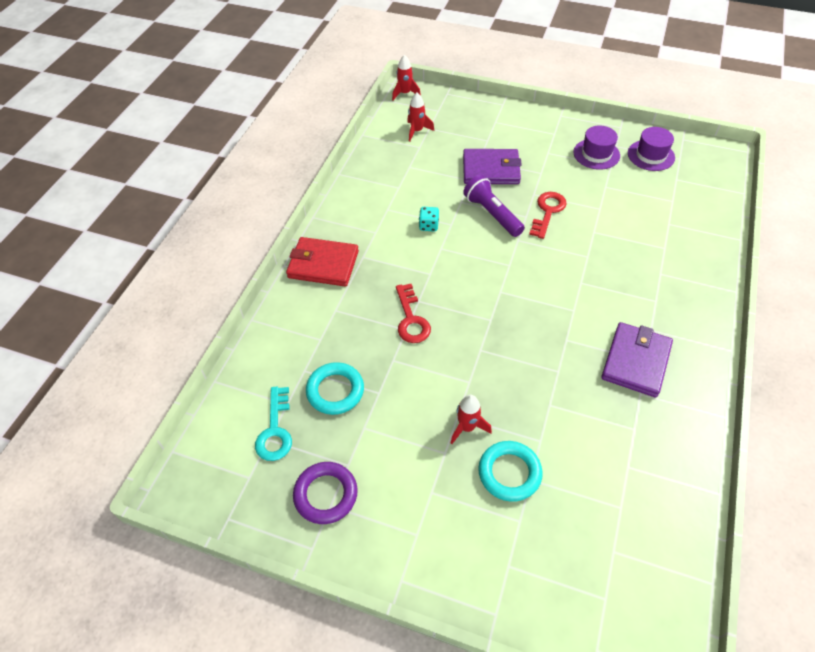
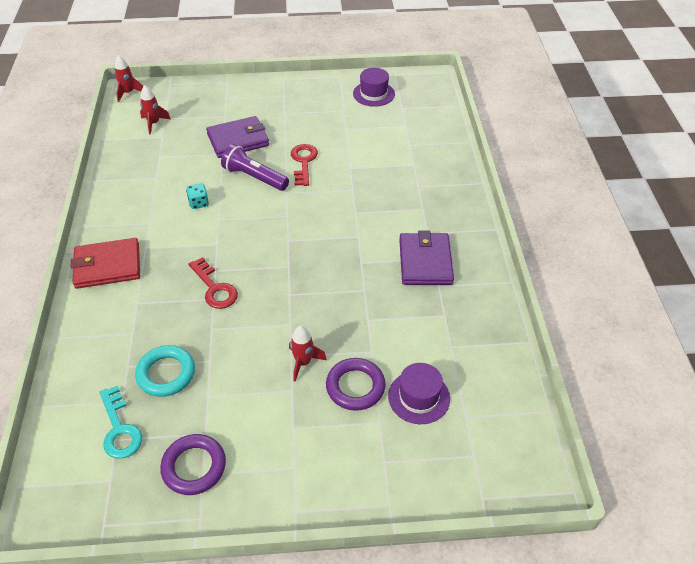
camera: 25 degrees left, 5 degrees down
turquoise ring [478,441,543,502] -> purple ring [326,358,386,411]
purple hat [573,125,620,170] -> purple hat moved to [388,363,450,424]

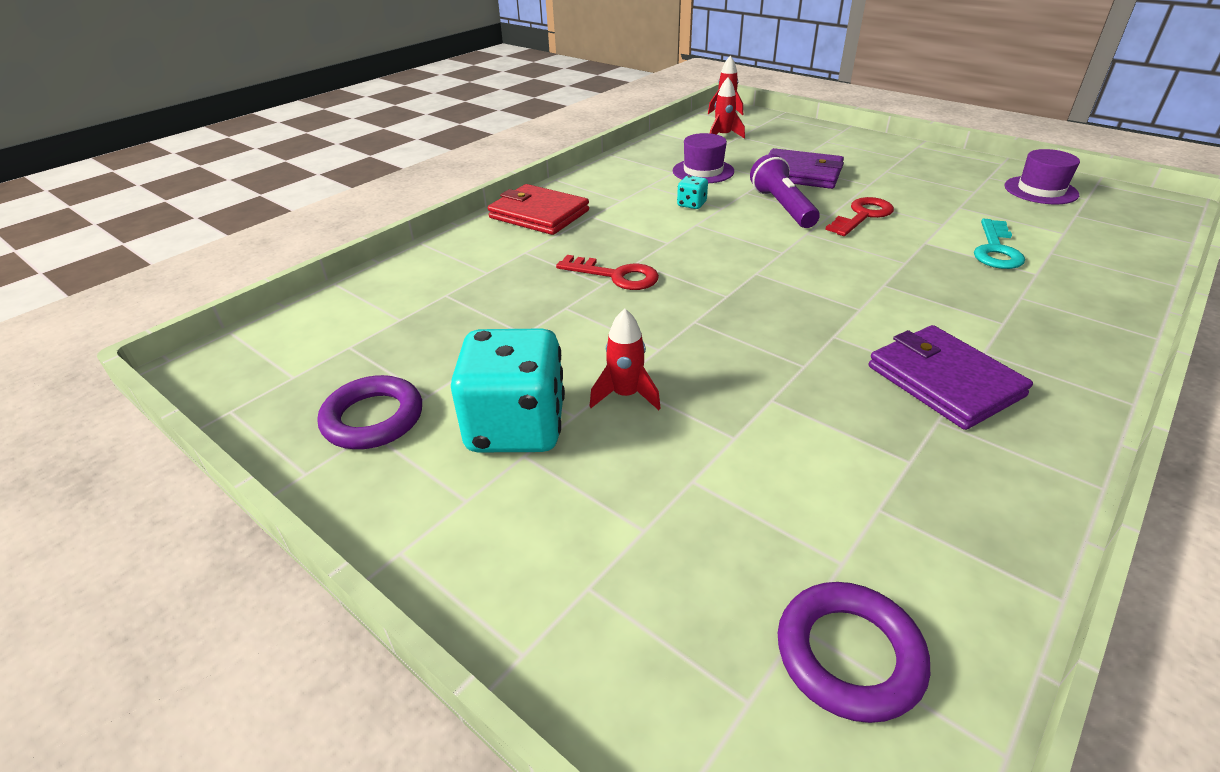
camera: 45 degrees right, 10 degrees down
turquoise key [100,385,142,459] -> turquoise key moved to [974,219,1025,269]
turquoise ring [135,345,195,397] -> none
red key [189,257,238,309] -> red key turned 75 degrees counterclockwise [556,255,659,290]
purple ring [326,358,386,411] -> purple ring moved to [778,582,930,723]
purple hat [388,363,450,424] -> purple hat moved to [673,133,734,183]
purple wallet [399,230,454,285] -> purple wallet turned 75 degrees counterclockwise [869,325,1033,430]
none -> turquoise dice [451,328,565,452]

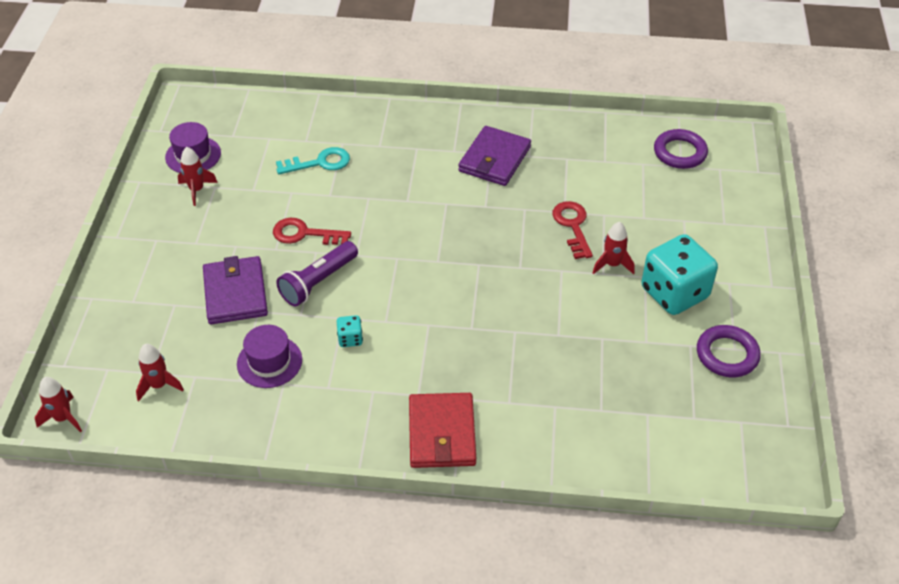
camera: 125 degrees left, 10 degrees up
red key [556,255,659,290] -> red key moved to [552,201,593,259]
none -> red rocket [178,147,218,206]

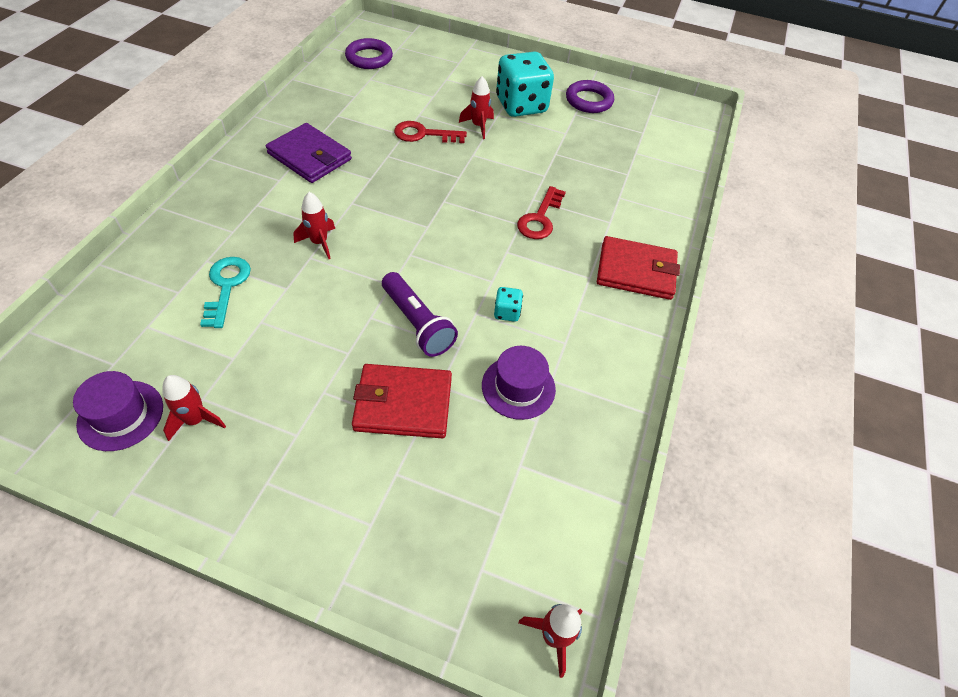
camera: 80 degrees left, 5 degrees up
red rocket [136,344,184,401] -> red rocket moved to [293,192,335,259]
purple wallet [203,256,268,324] -> red wallet [352,364,452,438]
red key [273,218,351,245] -> red key moved to [517,186,566,239]

